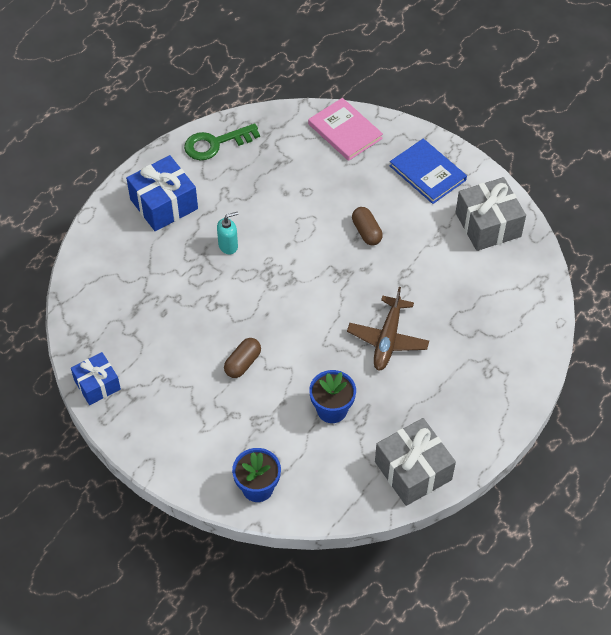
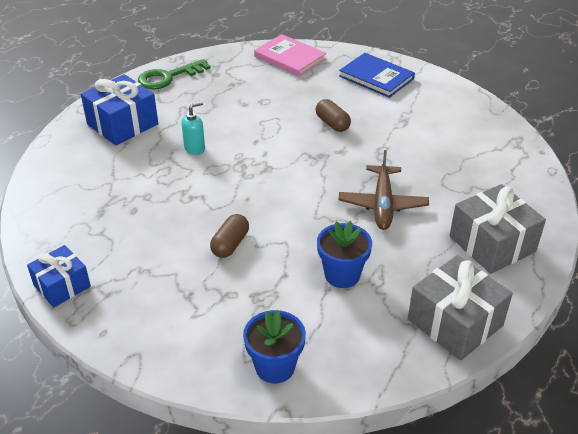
camera: 10 degrees left, 15 degrees down
grey gift [455,177,526,251] -> grey gift moved to [449,184,546,274]

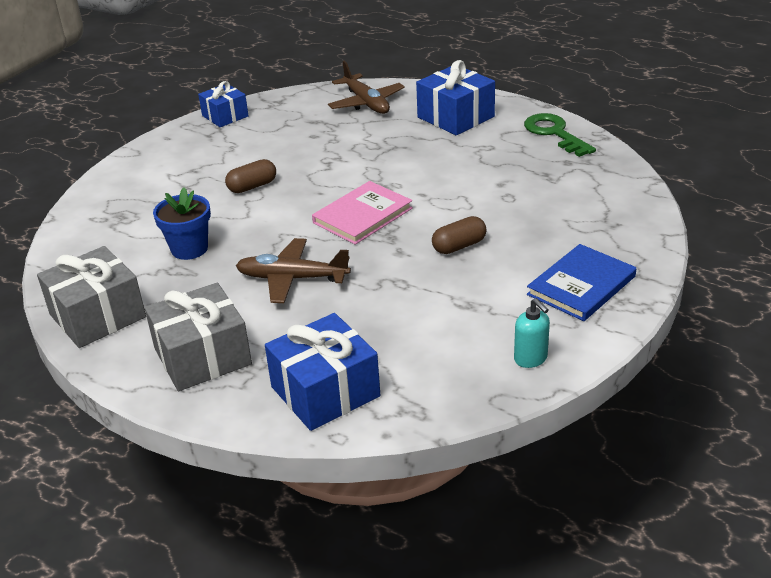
camera: 95 degrees right, 5 degrees down
turquoise soap dispenser [181,101,205,155] -> turquoise soap dispenser moved to [514,298,550,368]
brown capsule [210,214,249,258] -> brown capsule turned 60 degrees counterclockwise [225,159,276,193]
blue flower pot [243,310,306,383] -> none
pink book [254,34,327,77] -> pink book moved to [312,181,413,245]
none -> blue gift [265,313,380,431]
none -> brown plane [328,61,405,114]

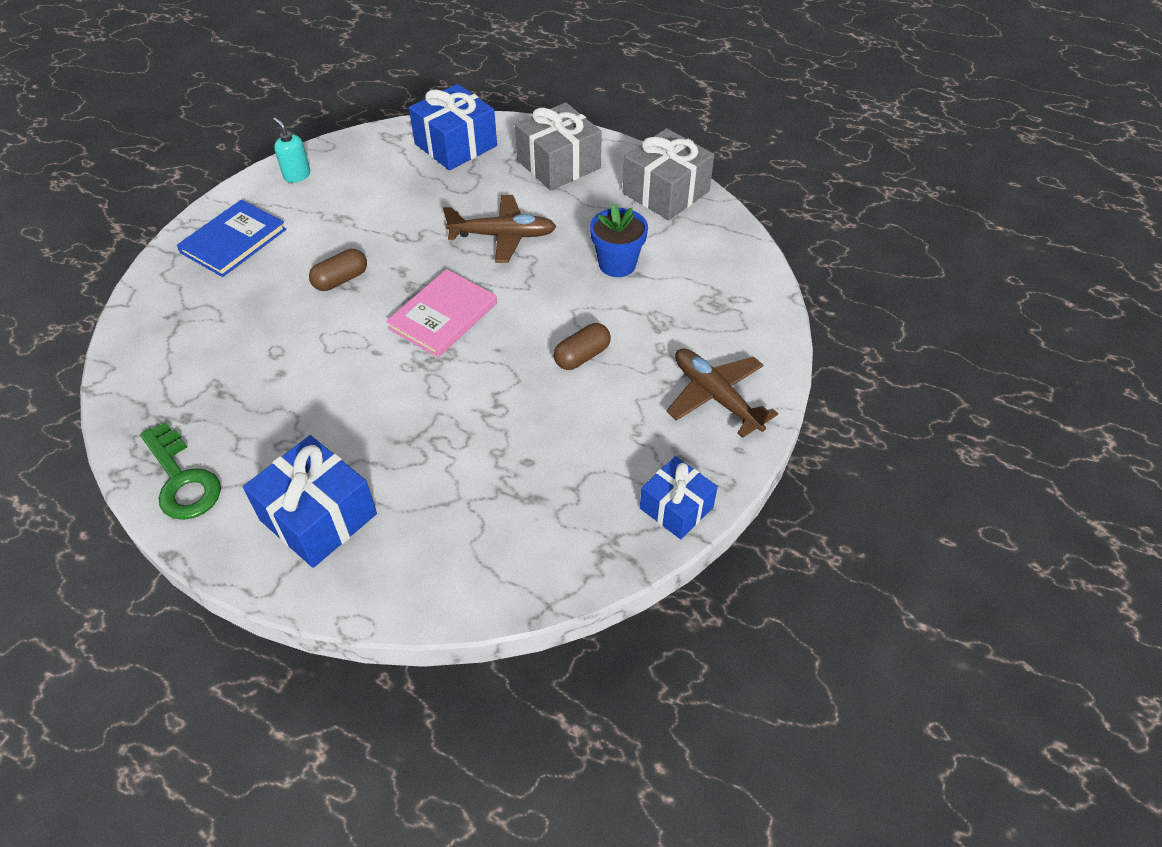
camera: 170 degrees right, 15 degrees up
brown plane [328,61,405,114] -> brown plane moved to [667,349,778,438]

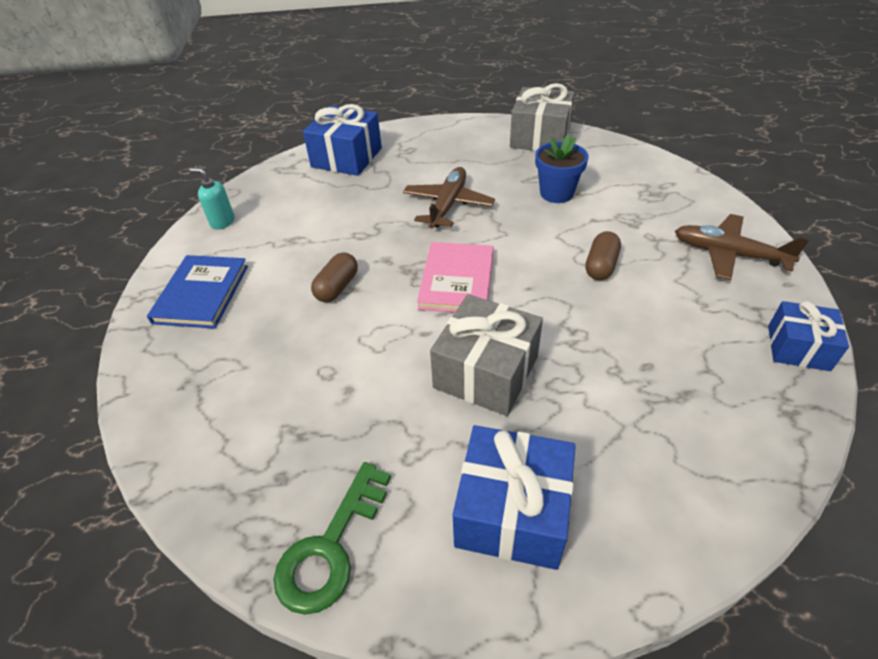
camera: 25 degrees left, 5 degrees down
green key [140,422,221,520] -> green key turned 90 degrees clockwise [273,462,391,615]
brown plane [443,195,557,263] -> brown plane turned 45 degrees counterclockwise [403,167,495,228]
grey gift [515,102,602,190] -> grey gift moved to [430,294,543,416]

